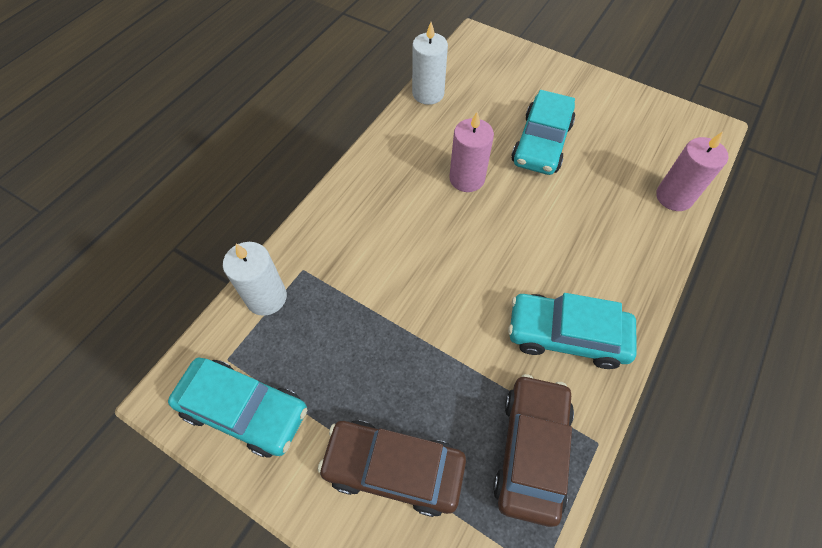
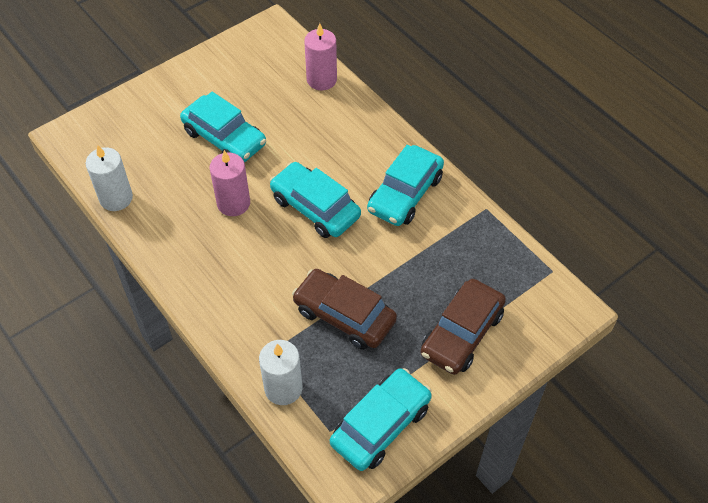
camera: 70 degrees left, 5 degrees down
brown car [493,374,574,527] -> brown car moved to [292,269,397,350]
none -> turquoise car [270,162,361,238]

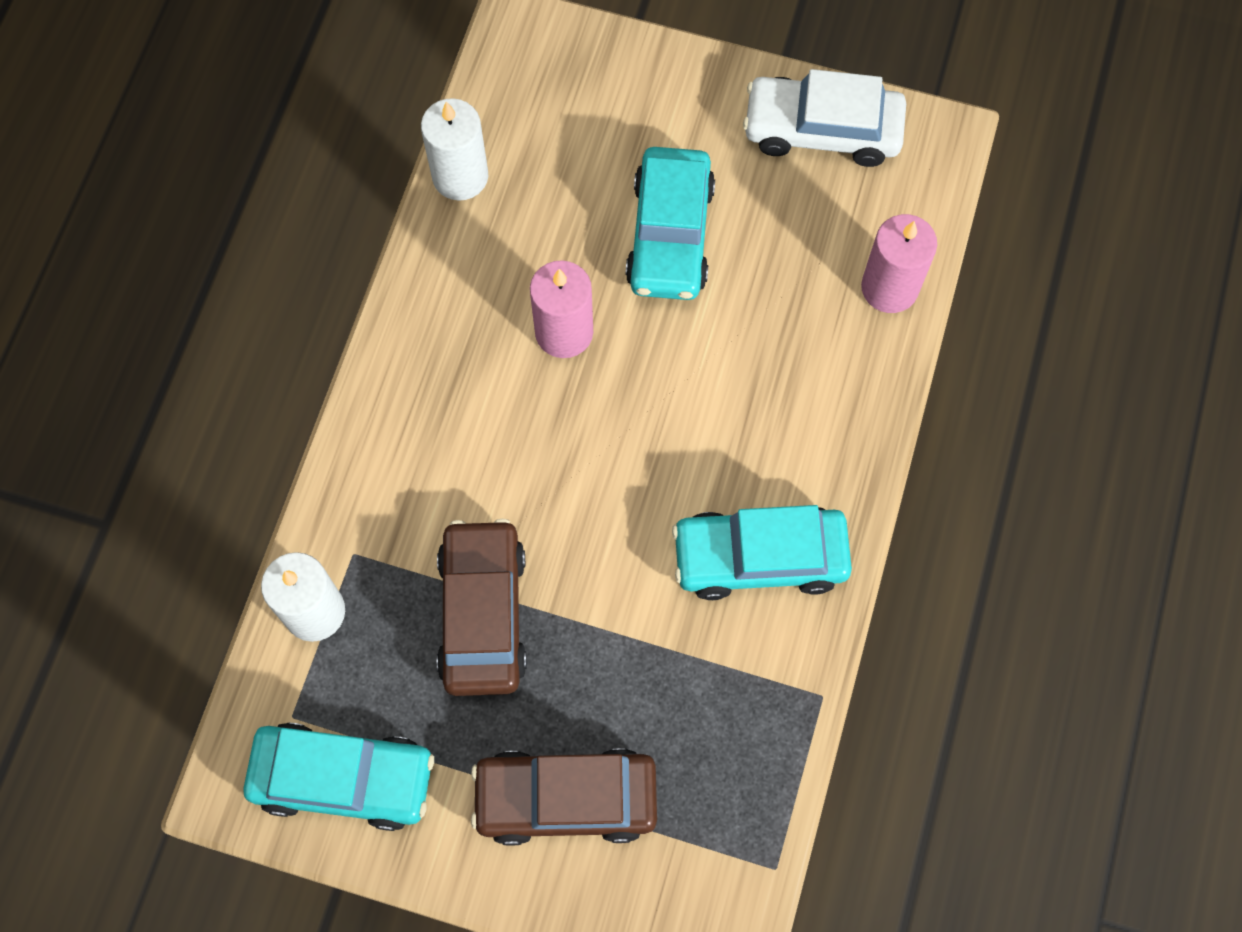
camera: 55 degrees right, 15 degrees up
turquoise car [270,162,361,238] -> none
none -> white car [743,69,906,167]

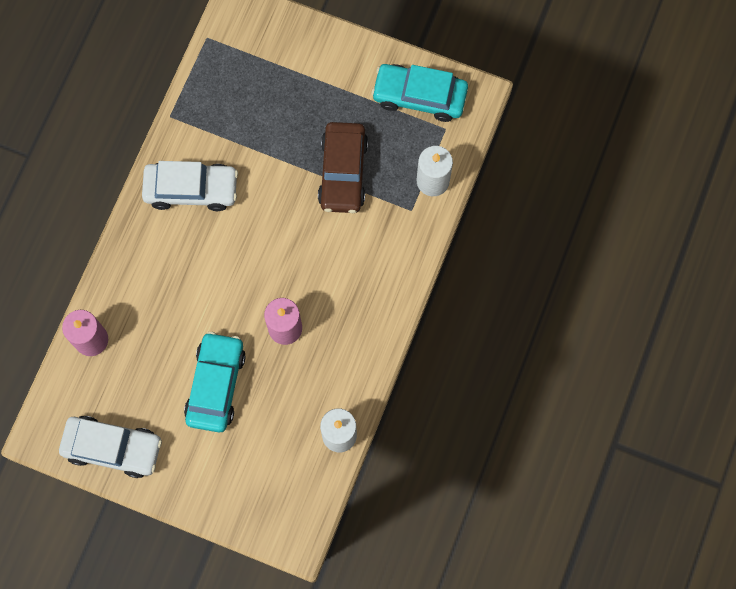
camera: 175 degrees left, 5 degrees up
brown car [471,748,657,846] -> none
turquoise car [672,505,852,600] -> white car [142,161,238,211]

